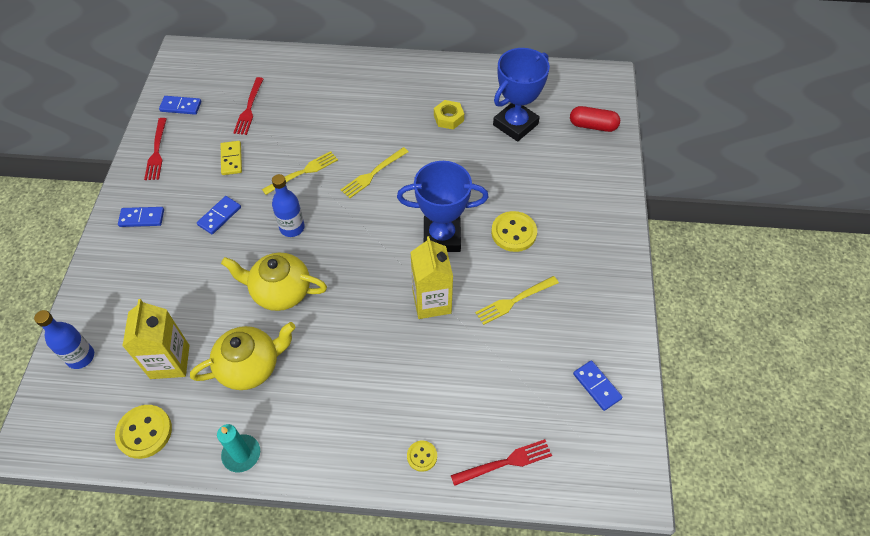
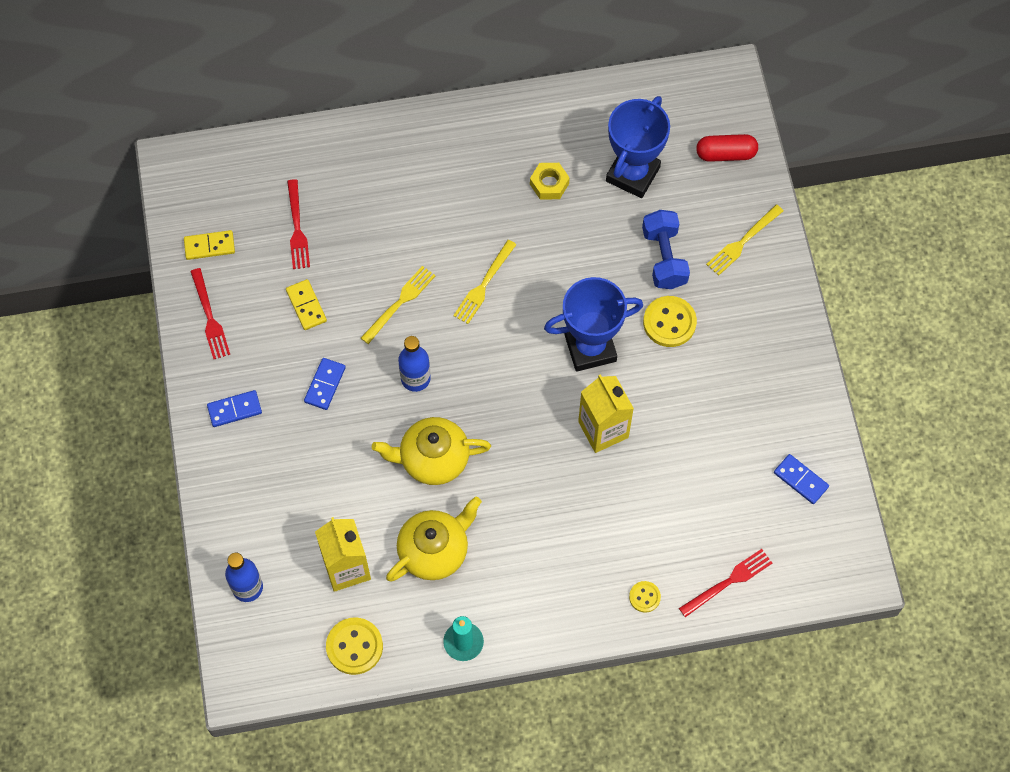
camera: 15 degrees left, 10 degrees up
blue domino [159,96,201,115] -> yellow domino [184,230,235,260]
yellow fork [475,276,559,325] -> yellow fork moved to [706,204,783,276]
none -> blue dumbbell [642,210,690,289]

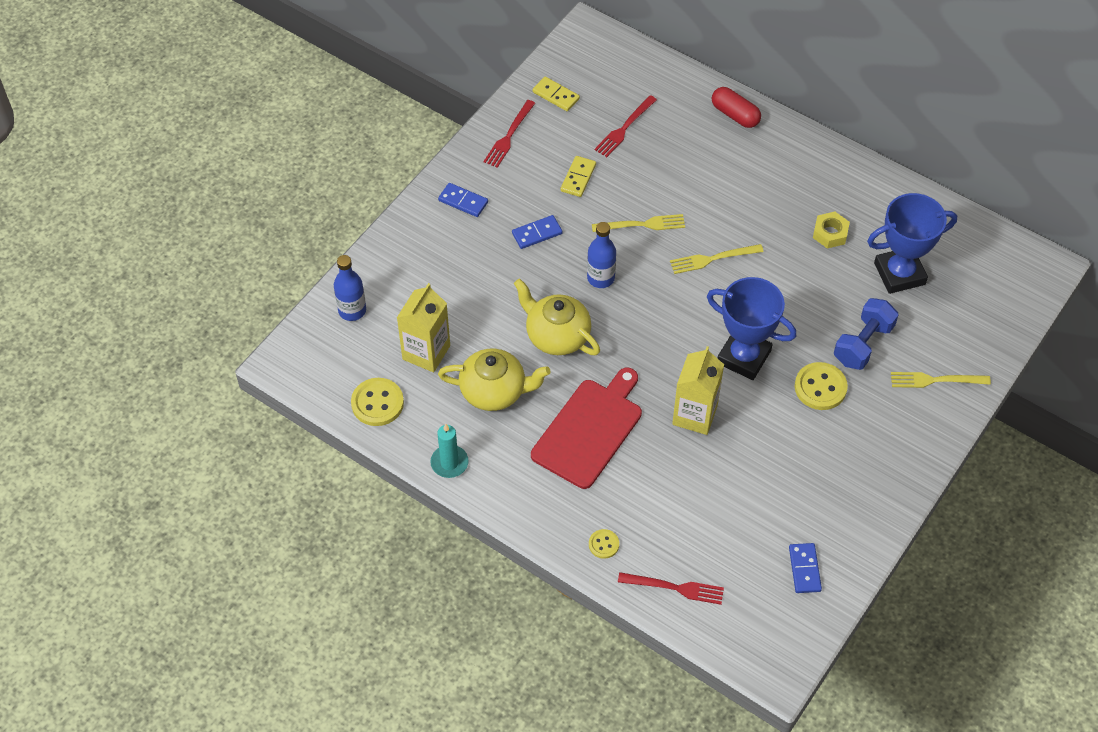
camera: 45 degrees right, 10 degrees down
red capsule [696,134,758,162] -> red capsule moved to [712,87,761,128]
none -> red cutting board [531,368,642,489]

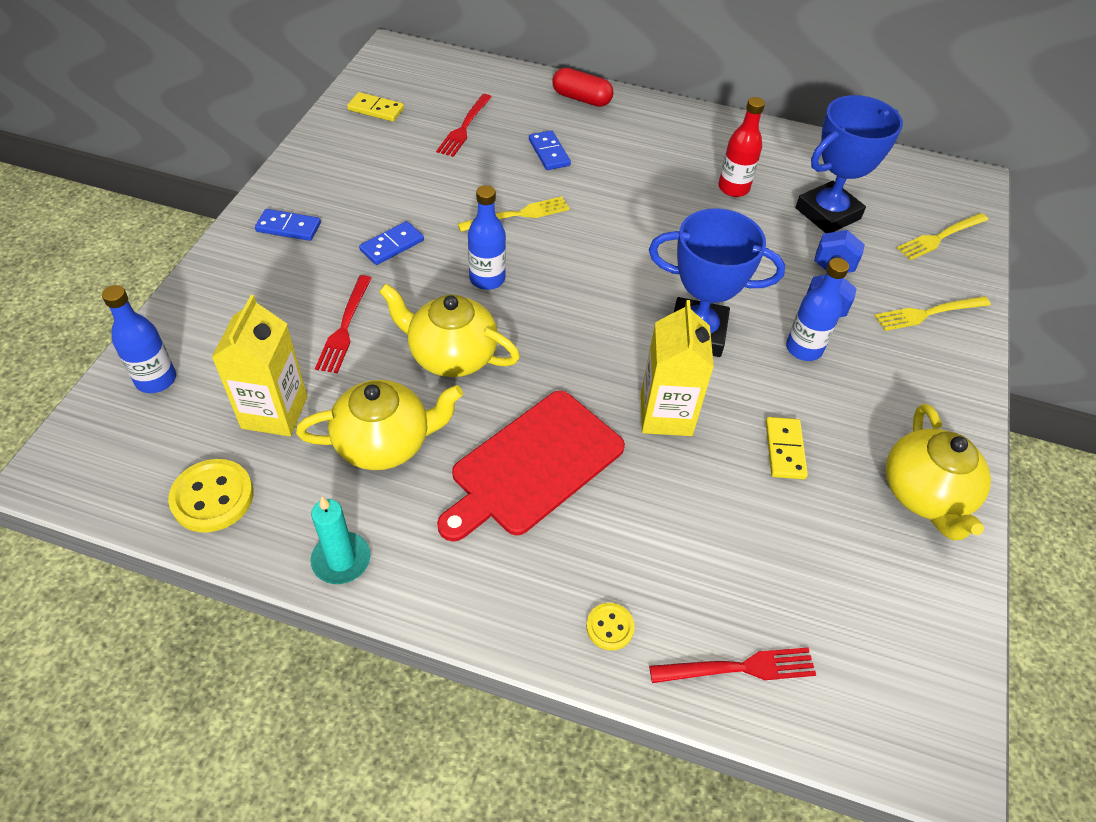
camera: 20 degrees left, 5 degrees down
red fork [484,100,535,168] -> red fork moved to [315,275,372,373]
red cutting board [531,368,642,489] -> red cutting board turned 150 degrees counterclockwise [437,391,625,541]
yellow domino [561,156,596,197] -> yellow domino moved to [765,417,808,479]
yellow fork [670,244,764,274] -> yellow fork moved to [897,213,988,260]
blue domino [789,543,822,593] -> blue domino moved to [529,130,571,170]
yellow button [795,362,848,410] -> blue bottle [786,258,849,361]
yellow nut [813,212,850,249] -> red bottle [718,97,765,197]
none -> yellow teapot [886,404,991,540]

